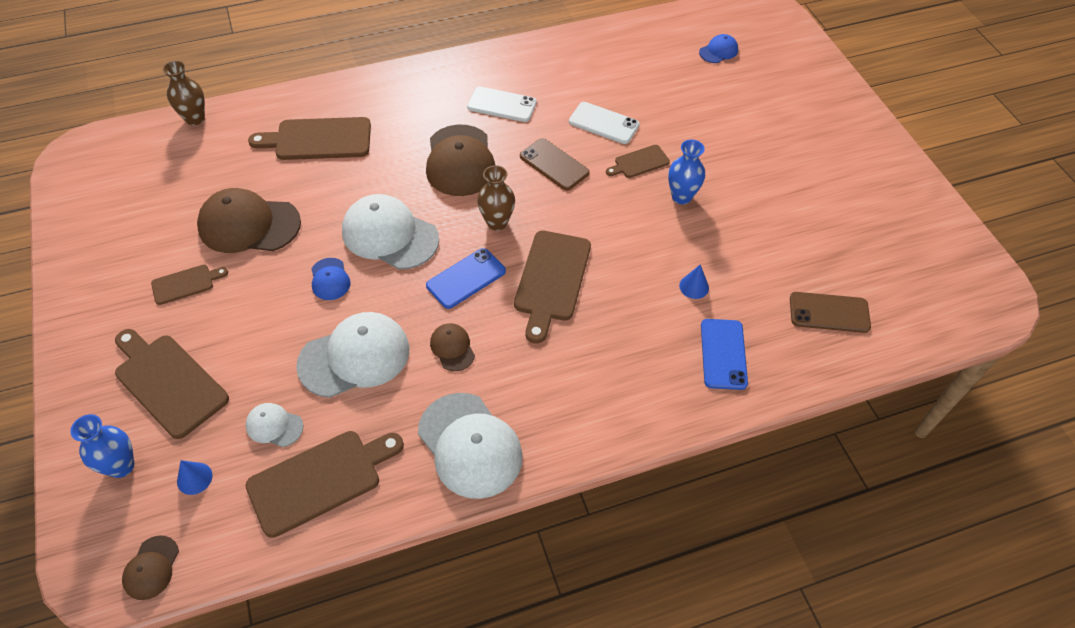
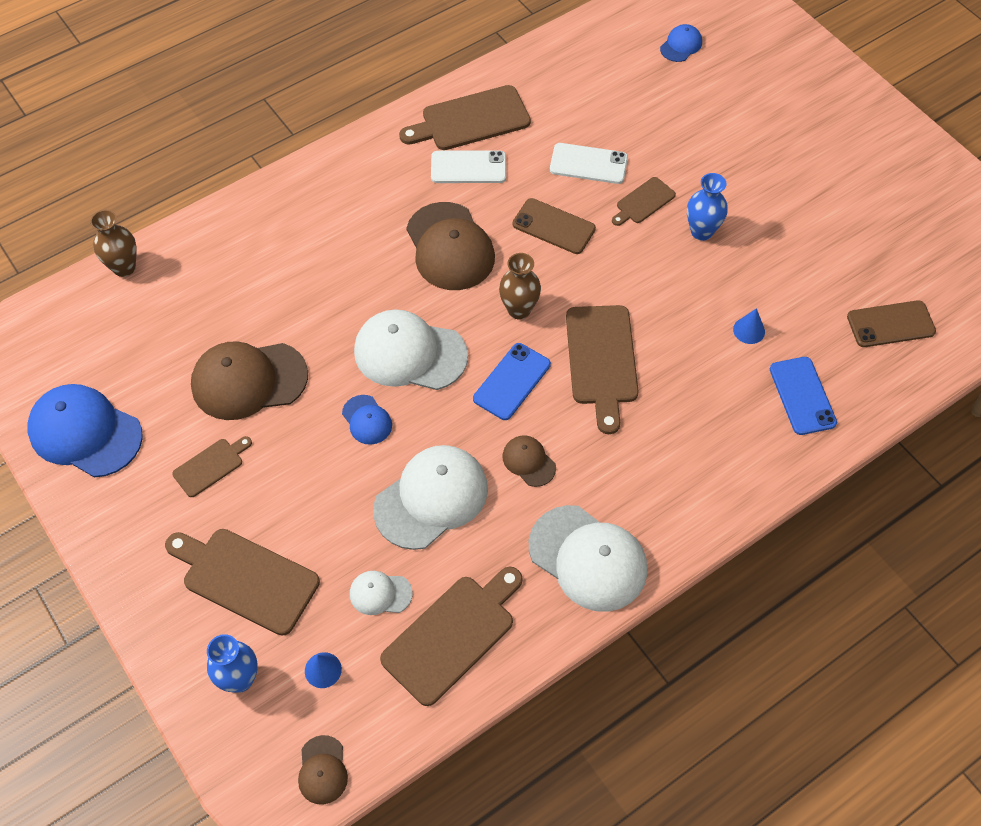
camera: 15 degrees left, 5 degrees up
brown cutting board [248,117,371,160] -> brown cutting board moved to [399,85,531,150]
none -> blue cap [27,384,143,478]

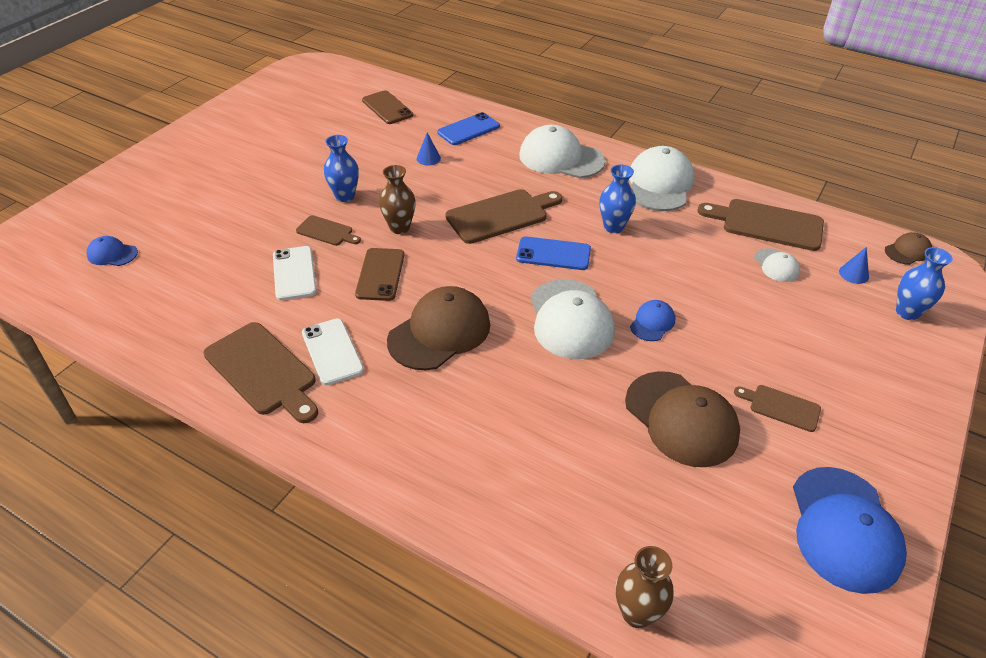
camera: 115 degrees left, 15 degrees down
brown cutting board [165,529,320,636] -> none
white cap [373,445,488,550] -> white cap moved to [519,125,605,178]
brown vase [499,253,541,319] -> brown vase moved to [379,165,416,234]
brown cap [502,435,556,487] -> blue vase [600,165,636,233]

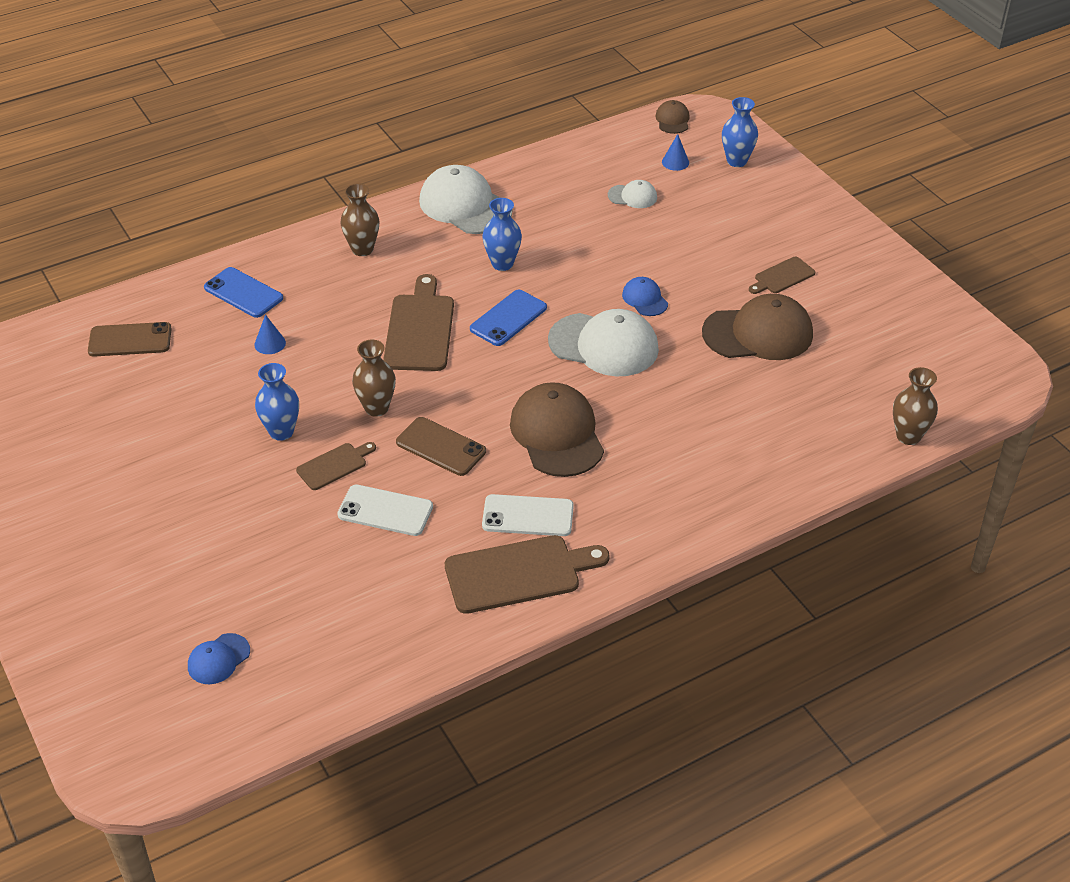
camera: 60 degrees left, 0 degrees up
blue phone [437,112,500,145] -> blue phone turned 45 degrees counterclockwise [204,267,283,318]
white cap [519,125,605,178] -> brown vase [340,184,379,256]
brown cutting board [698,199,824,251] -> none
blue cap [793,467,907,594] -> none

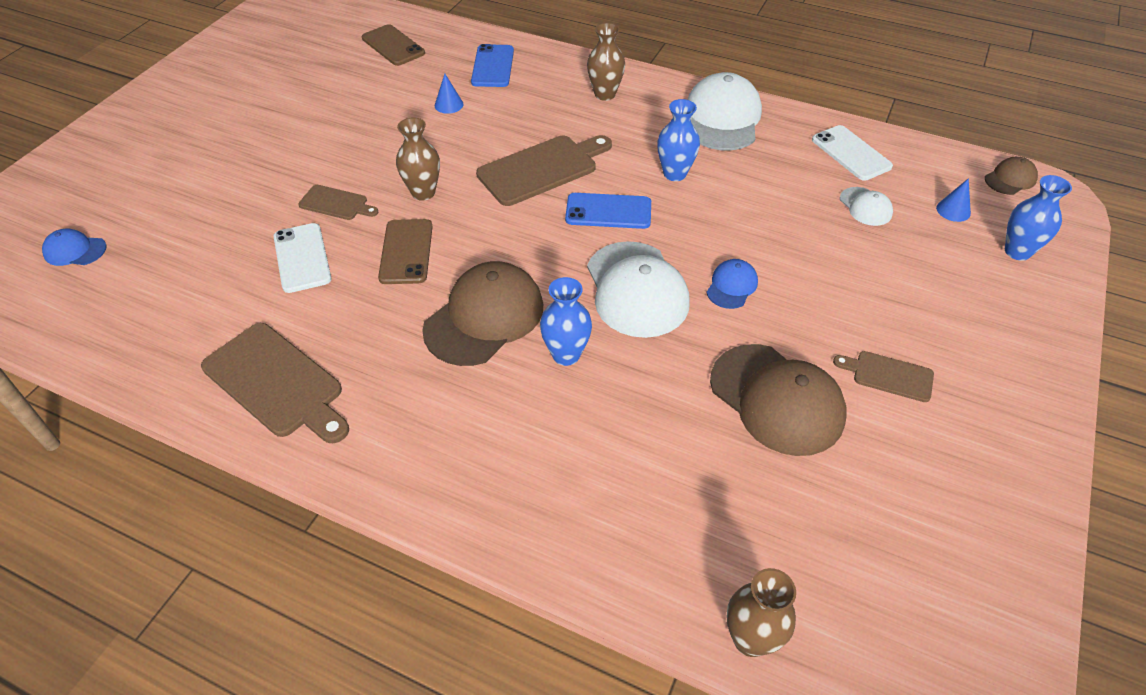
camera: 55 degrees right, 5 degrees up
blue vase [255,363,299,441] -> blue vase moved to [540,277,592,366]
white phone [482,494,574,536] -> white phone moved to [812,125,893,181]

